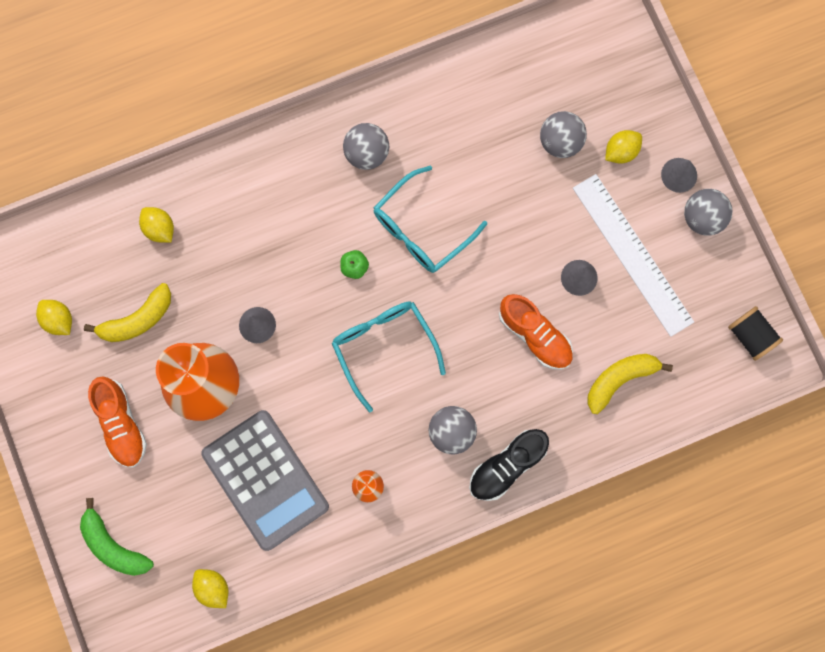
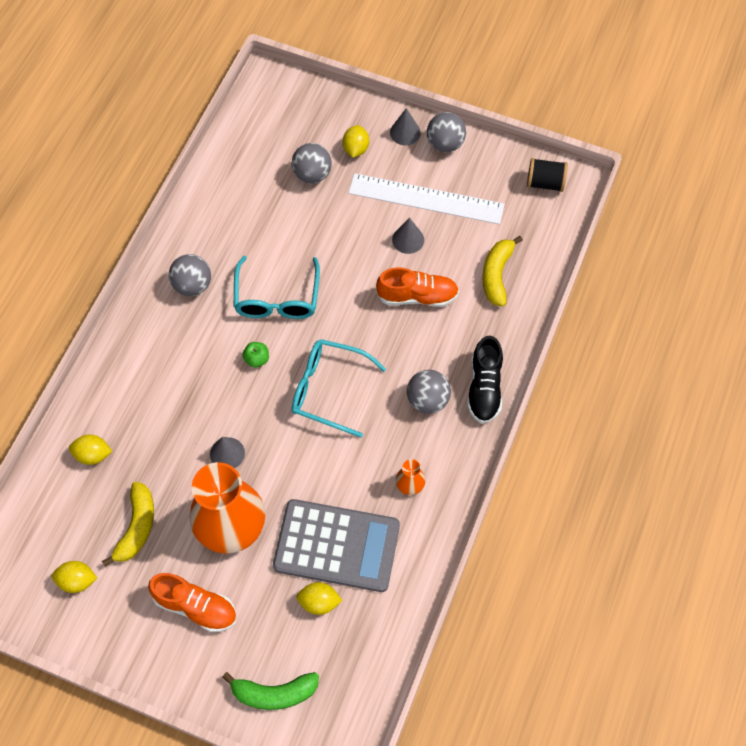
camera: 45 degrees left, 15 degrees down
yellow lemon [192,569,228,608] -> yellow lemon moved to [296,582,343,615]

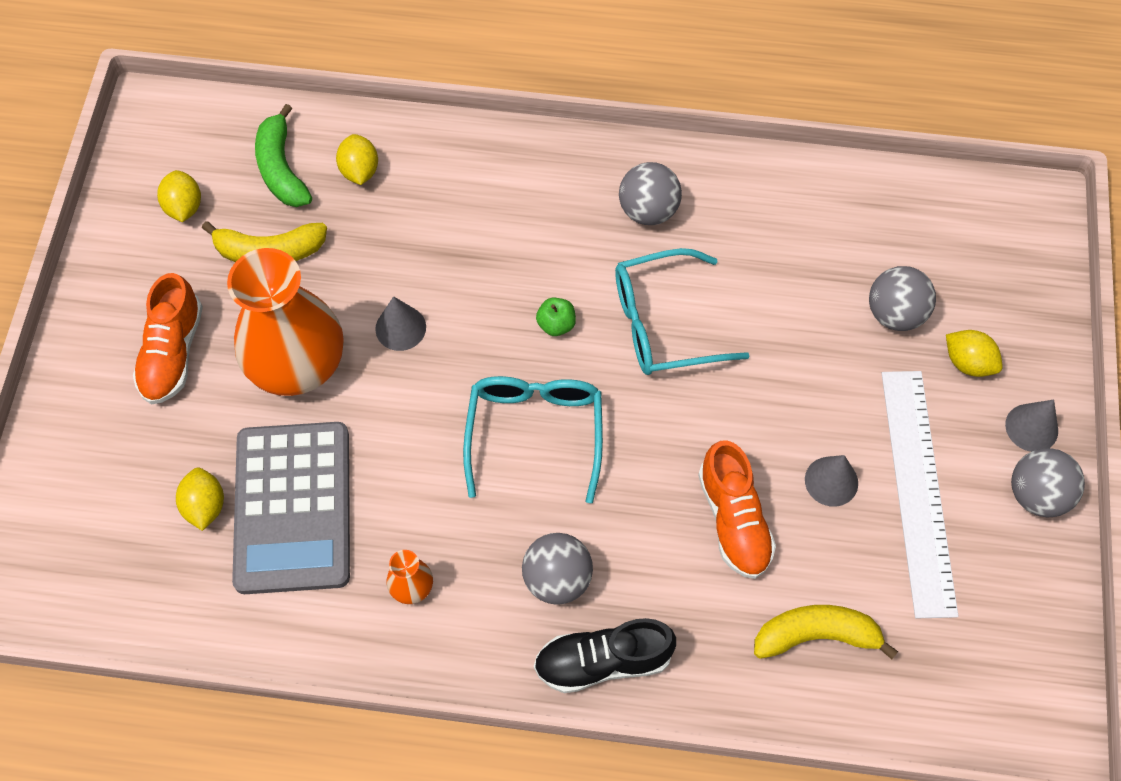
camera: 75 degrees right, 0 degrees up
green banana [222,672,319,710] -> green banana moved to [255,104,312,207]
yellow lemon [343,125,369,158] -> yellow lemon turned 45 degrees clockwise [946,330,1003,377]
black spool [527,158,568,192] -> none

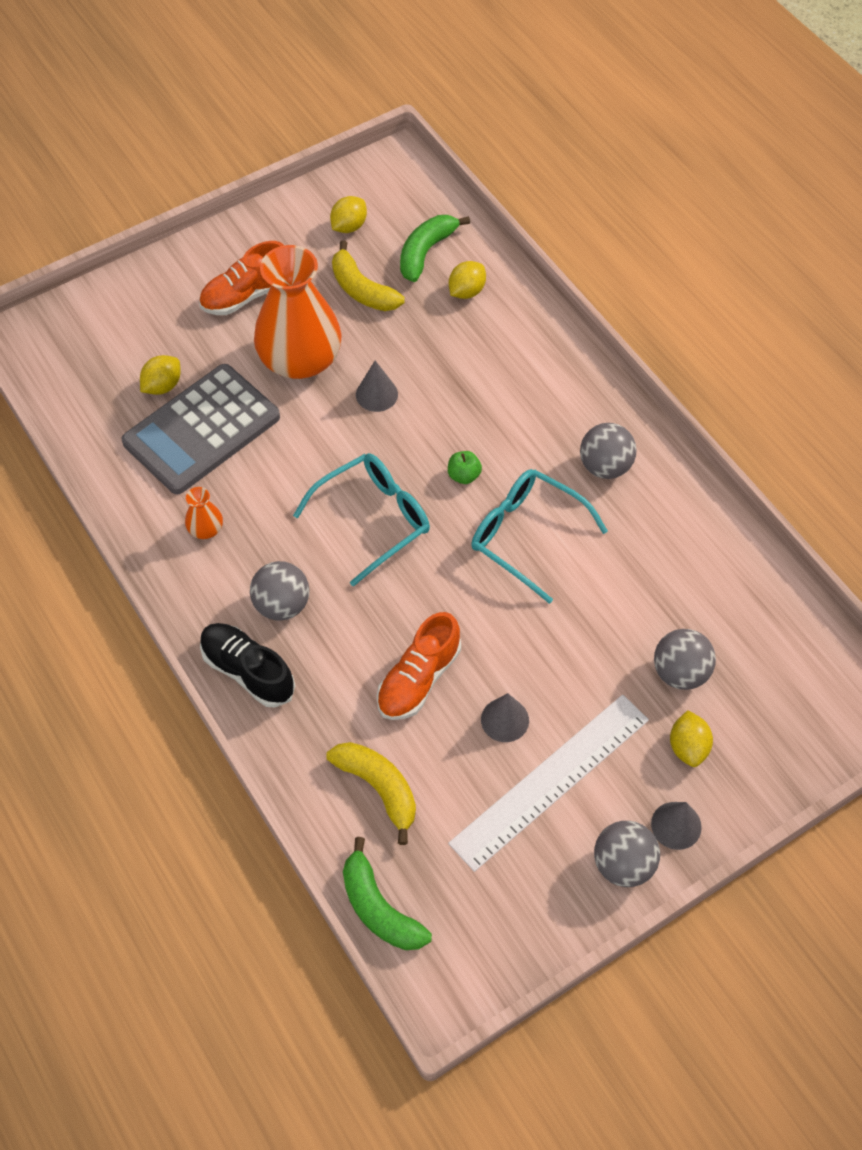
camera: 50 degrees right, 5 degrees down
none -> green banana [343,837,432,950]

